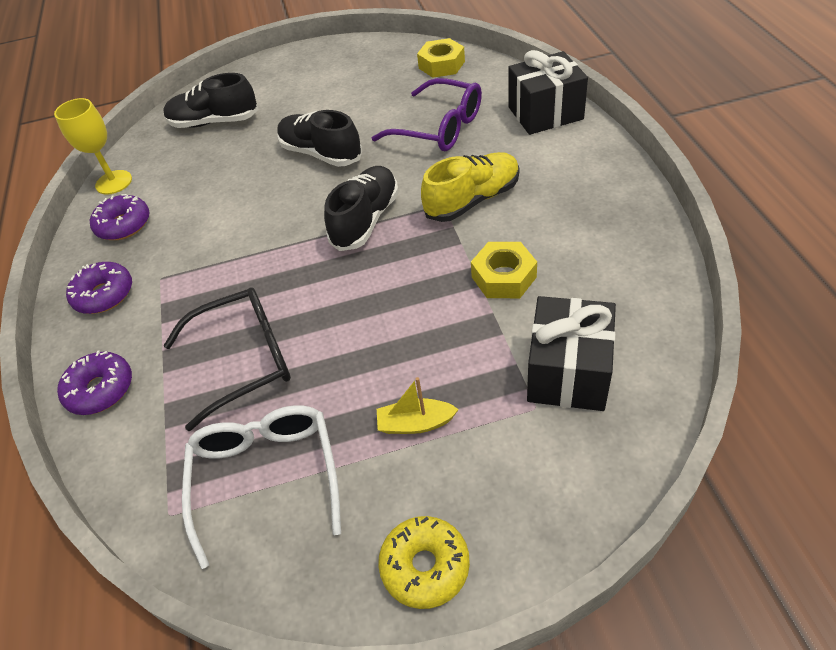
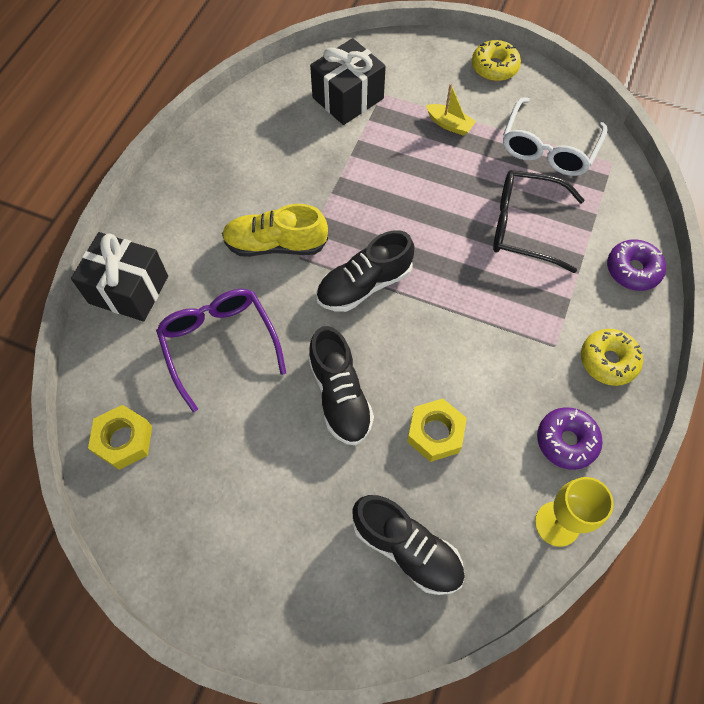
camera: 150 degrees left, 15 degrees up
purple donut [66,262,132,314] -> yellow donut [581,329,643,386]
yellow nut [471,242,537,298] -> yellow nut moved to [407,399,467,462]

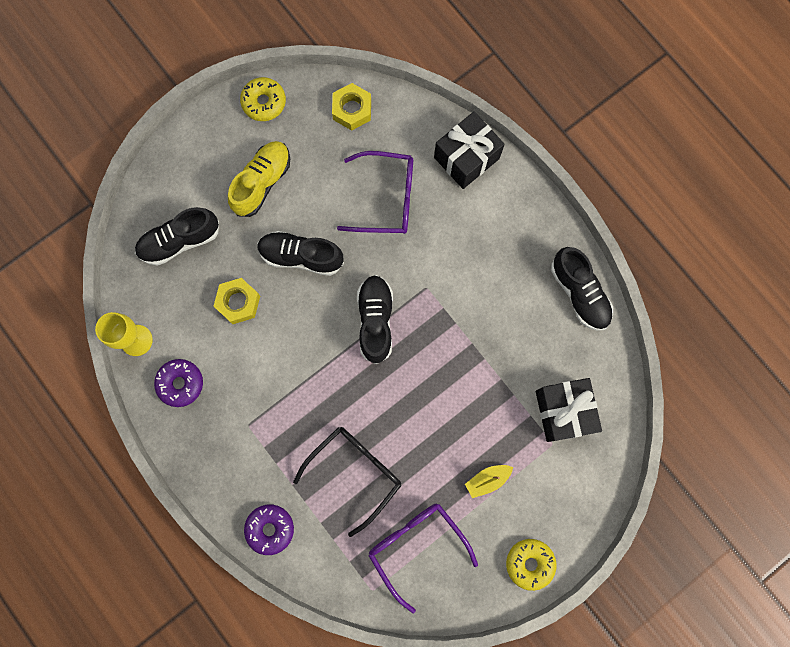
camera: 120 degrees right, 15 degrees up
yellow shoe [222,204,328,257] -> yellow shoe moved to [228,141,290,217]
white glasses [503,97,608,176] -> purple glasses [369,504,478,614]
yellow donut [581,329,643,386] -> yellow donut moved to [240,77,286,121]
none -> black shoe [551,247,613,331]

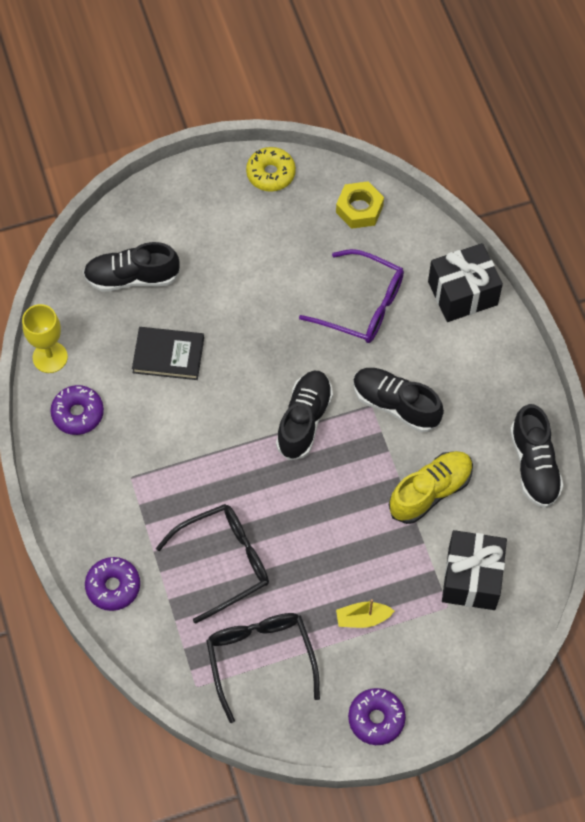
camera: 20 degrees right, 15 degrees down
yellow nut [214,278,260,324] -> black book [132,327,204,380]
yellow shoe [228,141,290,217] -> yellow shoe moved to [389,451,473,524]
black shoe [257,231,344,276] -> black shoe moved to [353,368,444,432]
purple glasses [369,504,478,614] -> black glasses [206,613,320,723]
yellow donut [506,539,556,591] -> purple donut [348,688,406,745]

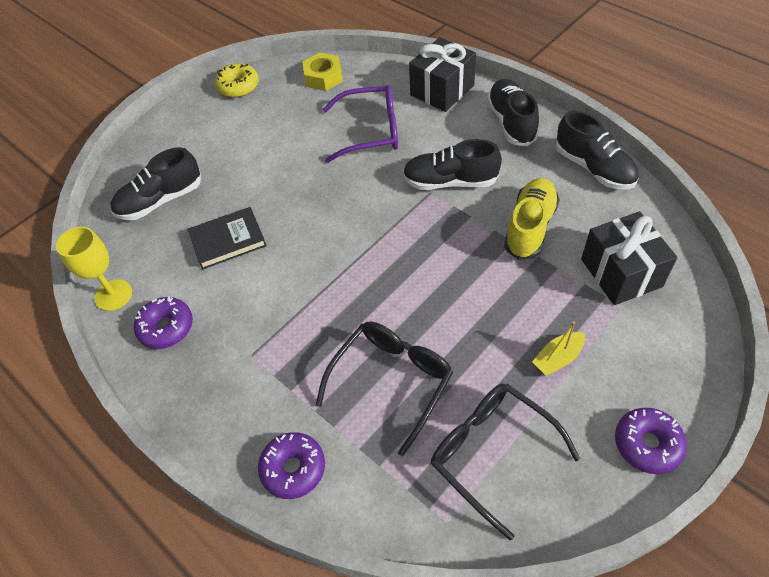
camera: 25 degrees left, 10 degrees down
black shoe [276,371,333,460] -> black shoe moved to [487,79,539,146]

